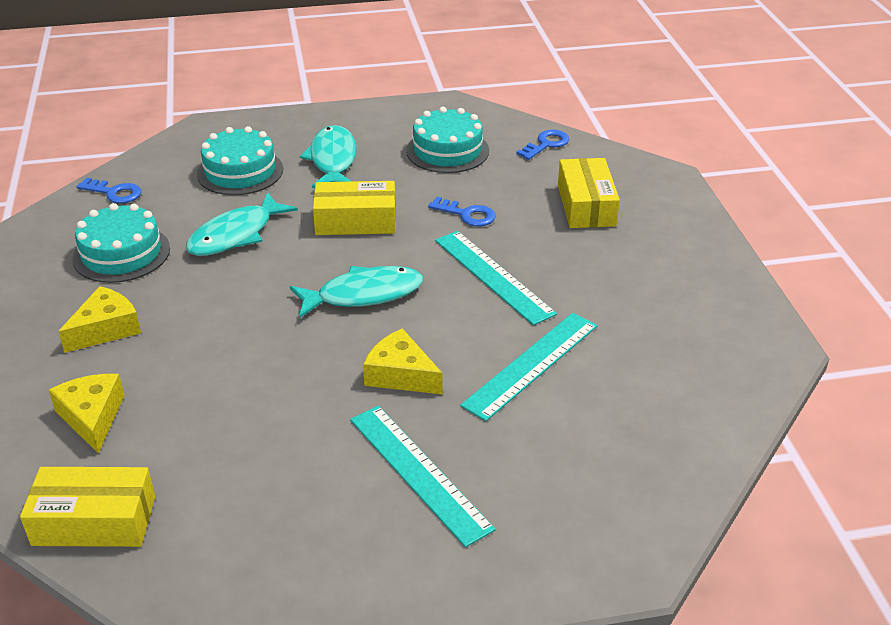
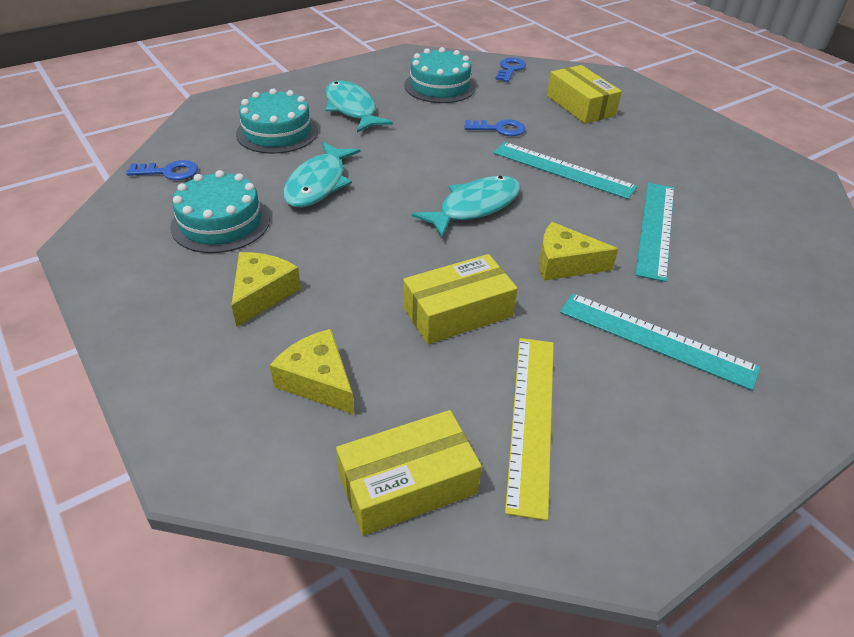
camera: 25 degrees left, 5 degrees up
yellow box [313,181,396,235] -> yellow box moved to [403,254,518,344]
none -> yellow ruler [505,338,554,521]

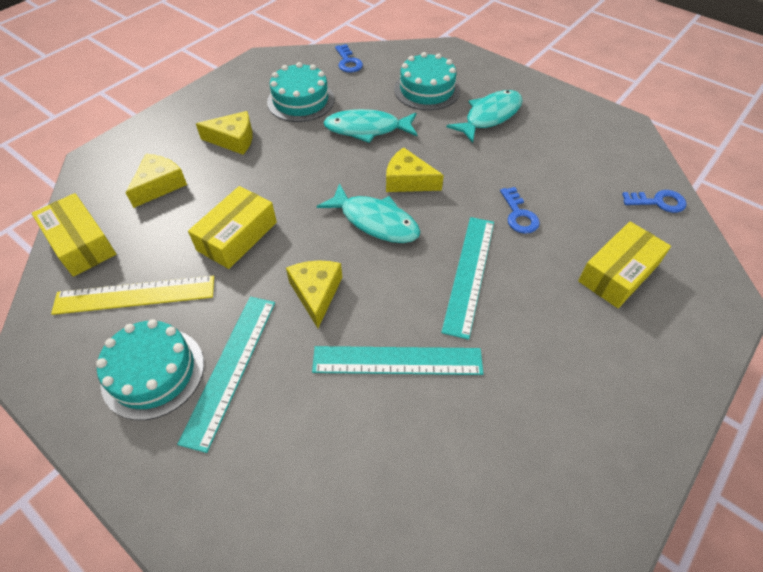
camera: 75 degrees right, 10 degrees up
yellow box [403,254,518,344] -> yellow box turned 75 degrees clockwise [188,186,277,269]
turquoise cake [404,47,476,103] -> turquoise cake moved to [96,319,204,420]
none -> yellow cheese [386,147,444,192]

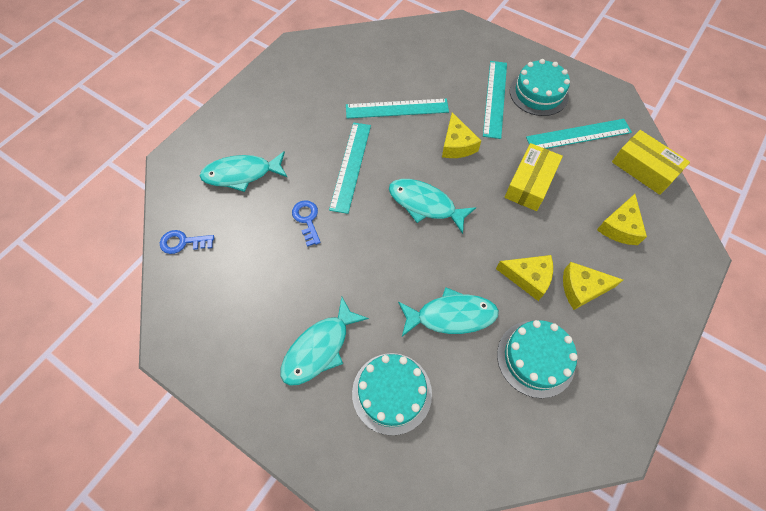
camera: 175 degrees right, 10 degrees up
yellow ruler [51,276,214,315] -> turquoise ruler [526,119,632,149]
blue key [335,44,363,73] -> none
yellow cheese [386,147,444,192] -> yellow cheese moved to [496,255,553,301]
yellow box [578,221,671,308] -> turquoise fish [200,151,287,192]

